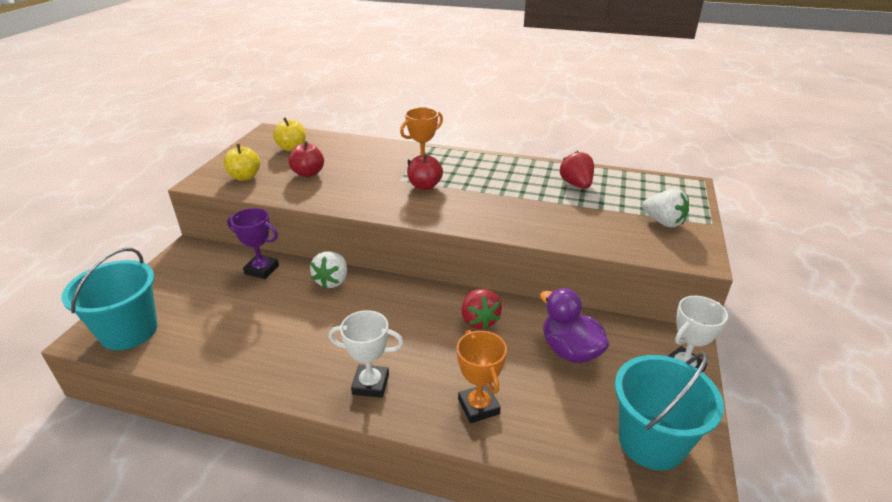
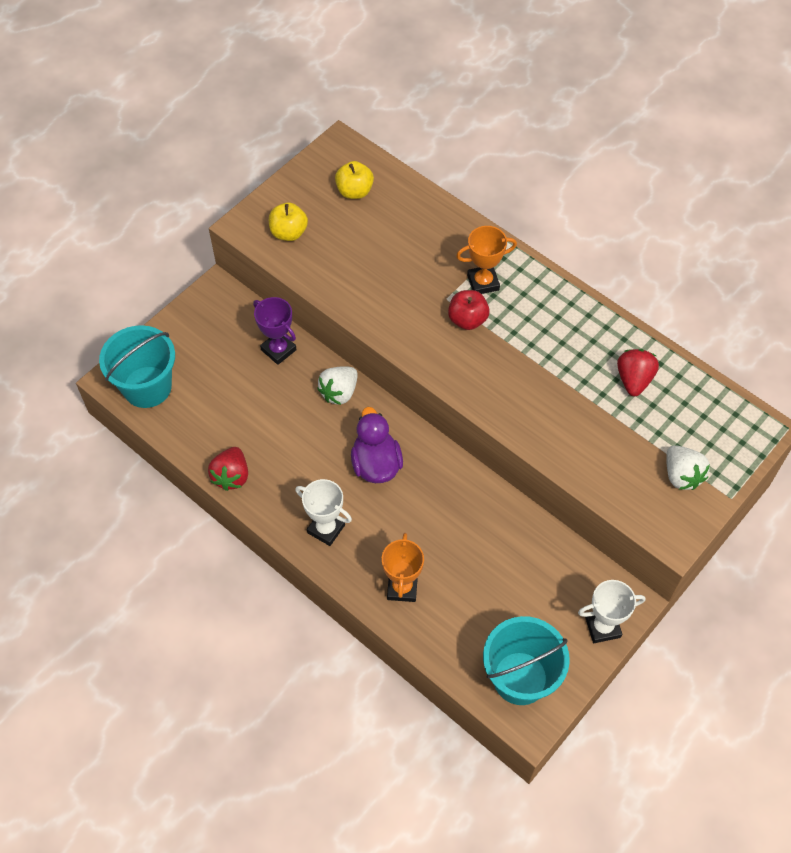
camera: 25 degrees right, 25 degrees up
red apple [288,141,324,177] -> none
red strawberry [461,289,502,330] -> red strawberry moved to [208,447,248,491]
purple duck [540,288,609,363] -> purple duck moved to [351,407,403,483]

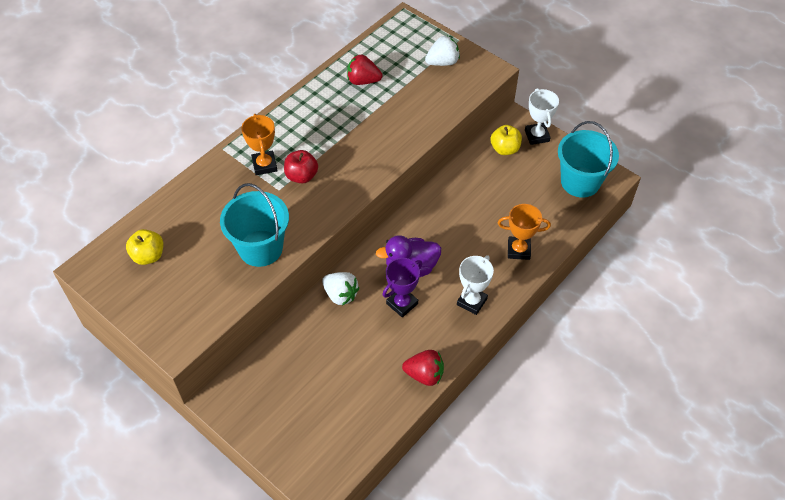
camera: 90 degrees left, 5 degrees down
turquoise bucket [99,325,175,408] -> turquoise bucket moved to [220,183,289,267]
purple trophy [253,297,297,365] -> purple trophy moved to [383,258,422,317]
yellow apple [269,202,308,241] -> yellow apple moved to [490,125,522,155]

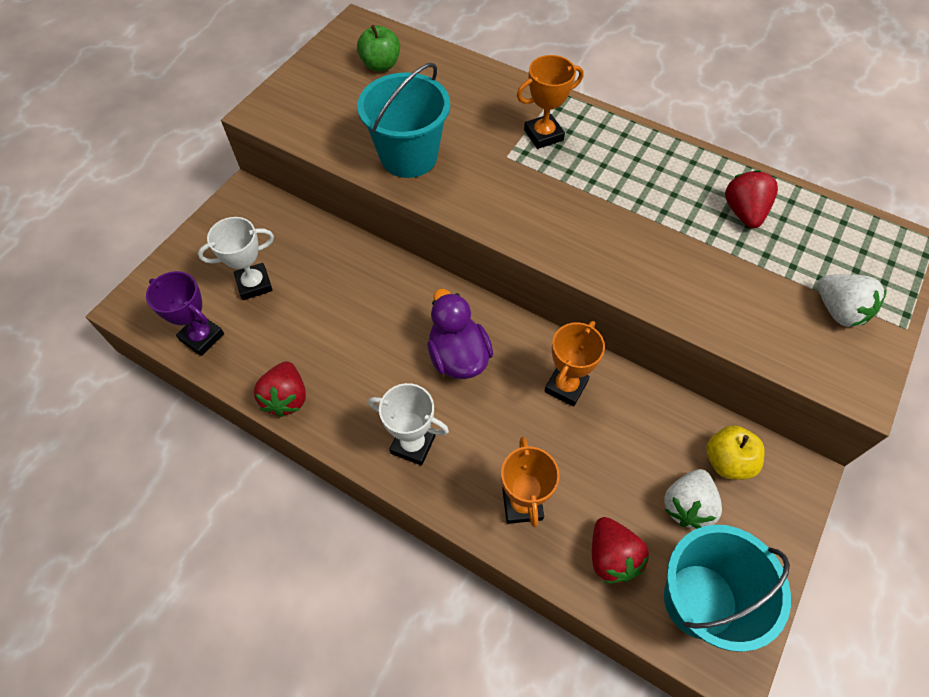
camera: 80 degrees right, 5 degrees up
yellow apple [126,229,163,265] -> green apple [357,25,400,72]
red apple [284,150,318,183] -> none
white strawberry [322,272,359,305] -> white strawberry moved to [664,469,722,529]
purple trophy [383,258,422,317] -> purple trophy moved to [146,271,224,356]
white trophy [525,88,559,145] -> white trophy moved to [198,217,274,300]
none -> orange trophy [544,321,605,407]
none -> red strawberry [592,517,649,583]

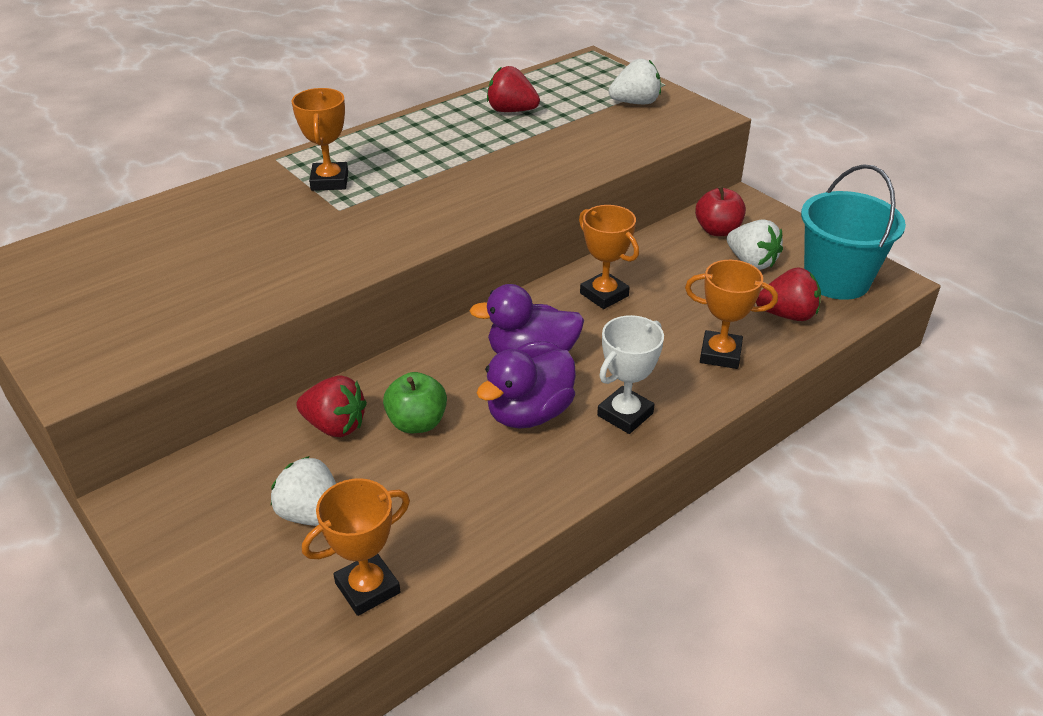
camera: 70 degrees left, 20 degrees down
purple trophy [146,271,224,356] -> orange trophy [302,478,410,616]
white trophy [198,217,274,300] -> white strawberry [271,456,336,526]
red strawberry [254,362,306,417] -> red strawberry moved to [296,375,367,437]
green apple [357,25,400,72] -> green apple moved to [383,372,447,433]
turquoise bucket [357,63,450,178] -> none
yellow apple [706,425,765,480] -> red apple [695,186,746,236]
none -> purple duck [476,349,576,429]

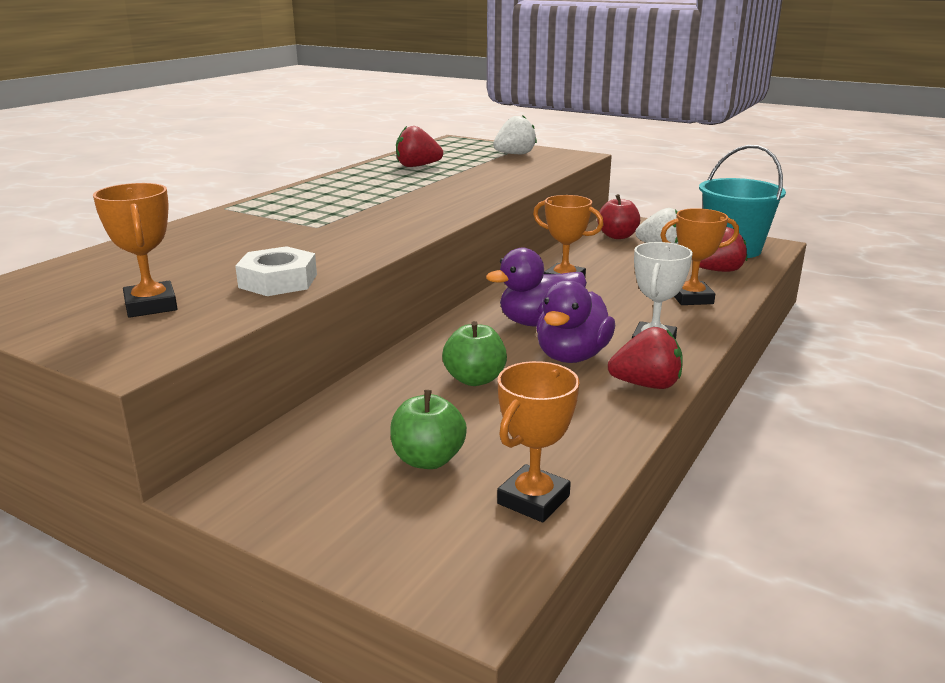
camera: 20 degrees left, 15 degrees down
white strawberry [271,456,336,526] -> green apple [390,390,467,469]
orange trophy [292,88,348,191] -> orange trophy moved to [93,183,178,318]
red strawberry [296,375,367,437] -> red strawberry moved to [608,327,683,389]
none -> white nut [235,246,317,296]

